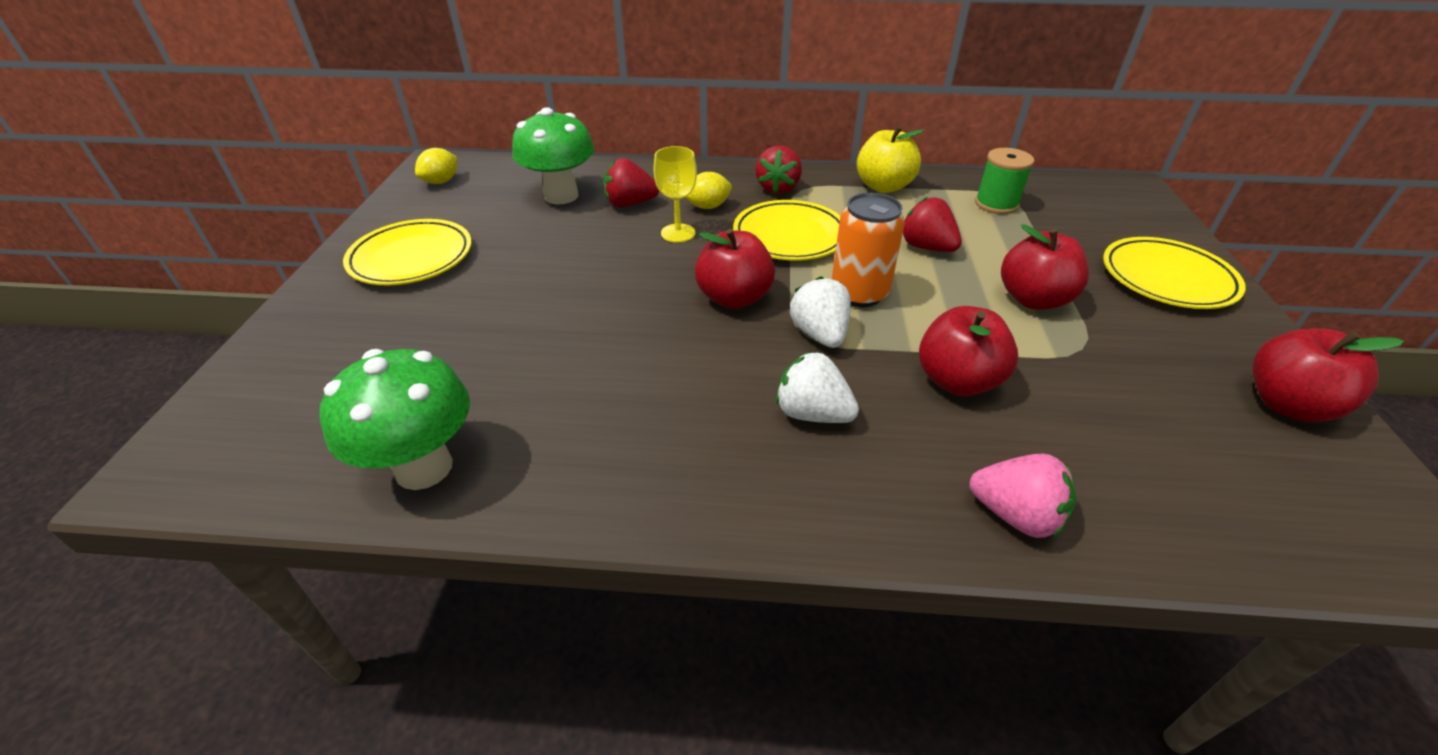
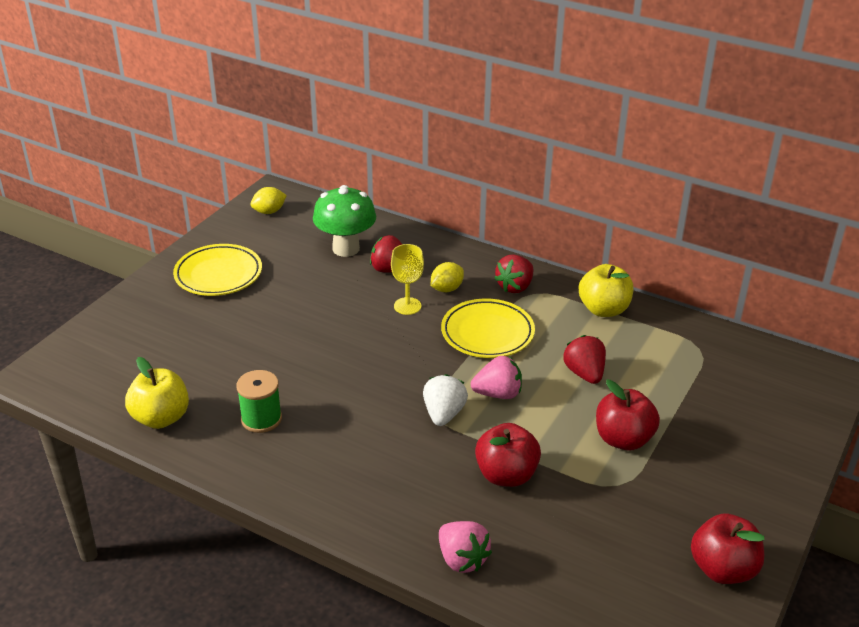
camera: 25 degrees right, 5 degrees down
green mushroom [320,349,470,490] -> yellow apple [125,357,189,429]
yellow lemon [685,172,732,209] -> yellow lemon turned 45 degrees counterclockwise [431,262,464,292]
red apple [695,229,775,309] -> none
white strawberry [776,351,859,423] -> none
orange can [832,193,905,307] -> pink strawberry [471,356,522,399]
green spool [975,148,1034,214] -> green spool moved to [236,370,282,433]
yellow plate [1103,237,1246,309] -> none

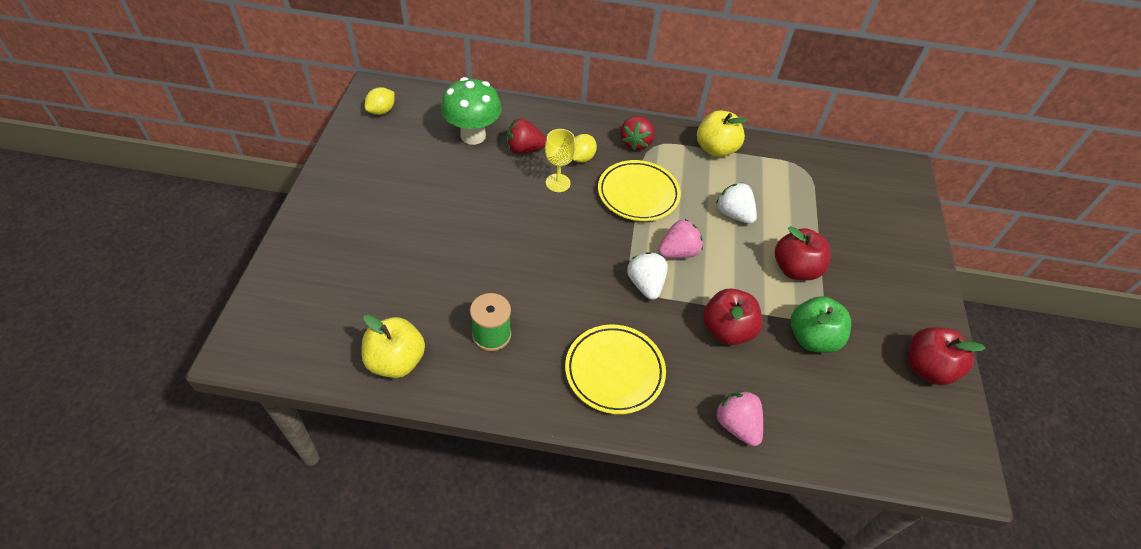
camera: 25 degrees left, 15 degrees up
yellow plate [173,244,262,296] -> yellow plate moved to [565,325,666,414]
pink strawberry [439,521,492,573] -> pink strawberry turned 150 degrees counterclockwise [715,391,763,446]
red strawberry [563,335,606,384] -> white strawberry [716,183,757,224]
none -> green apple [791,296,851,353]

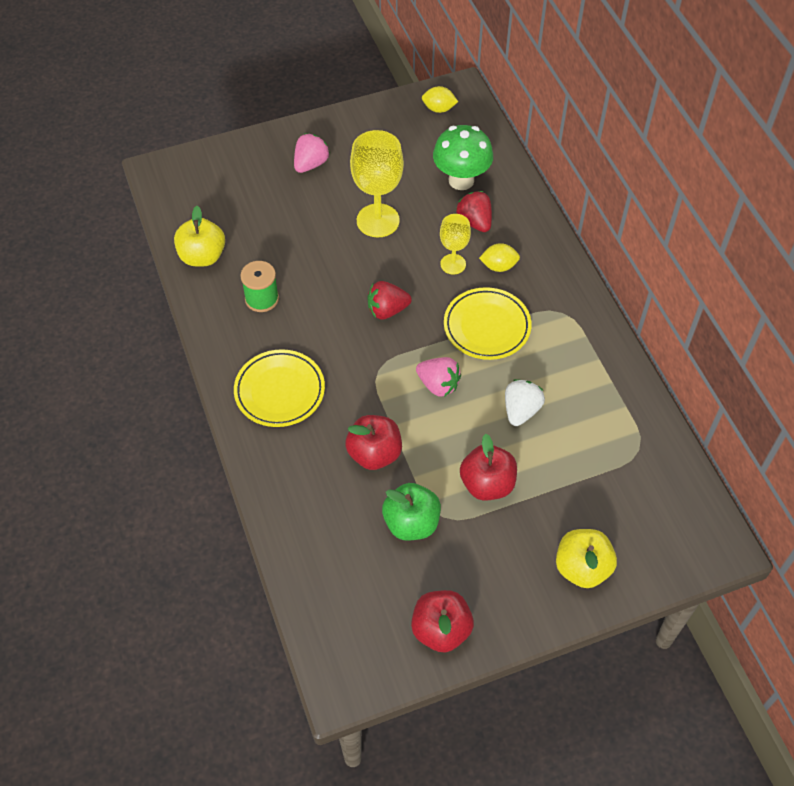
camera: 65 degrees right, 5 degrees up
red strawberry [620,116,655,151] -> red strawberry moved to [367,281,412,320]
white strawberry [627,252,668,300] -> none
yellow apple [697,110,748,157] -> yellow apple moved to [556,529,617,588]
pink strawberry [715,391,763,446] -> pink strawberry moved to [294,133,330,173]
none -> yellow goblet [350,130,404,238]

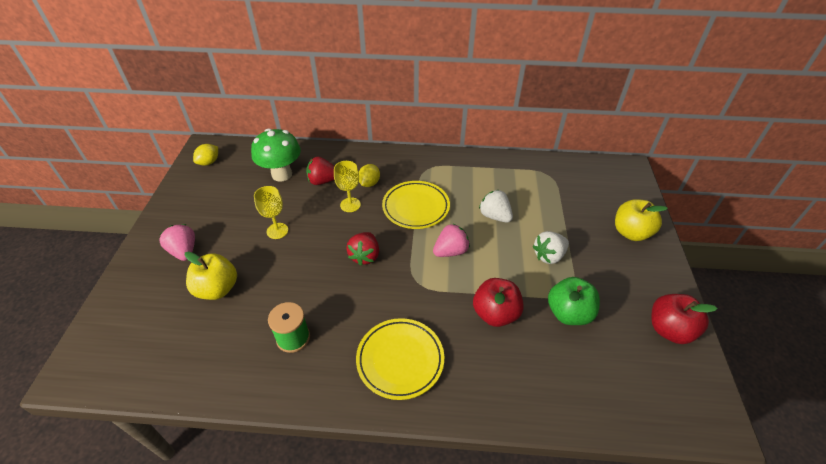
camera: 65 degrees left, 10 degrees down
yellow apple [174,206,225,267] -> yellow apple moved to [185,251,237,300]
yellow goblet [350,130,404,238] -> yellow goblet [254,186,288,239], size x0.58
red apple [460,434,517,501] -> white strawberry [533,231,569,264]

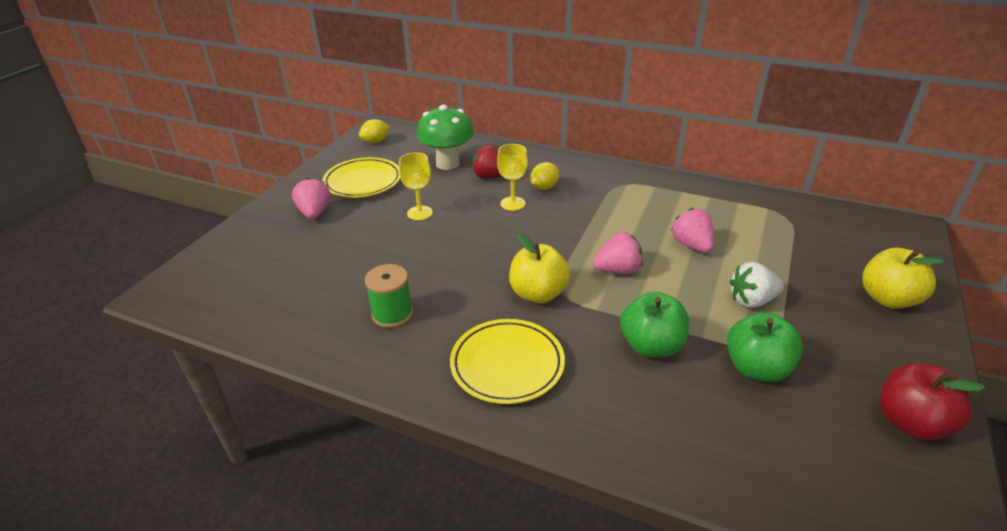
camera: 20 degrees right, 10 degrees down
yellow apple [185,251,237,300] -> yellow apple moved to [509,234,571,303]
red strawberry [346,232,379,266] -> none
yellow plate [382,181,450,229] -> yellow plate moved to [322,157,401,198]
red apple [473,278,524,327] -> green apple [620,292,689,358]
white strawberry [479,190,513,223] -> pink strawberry [671,208,714,253]

